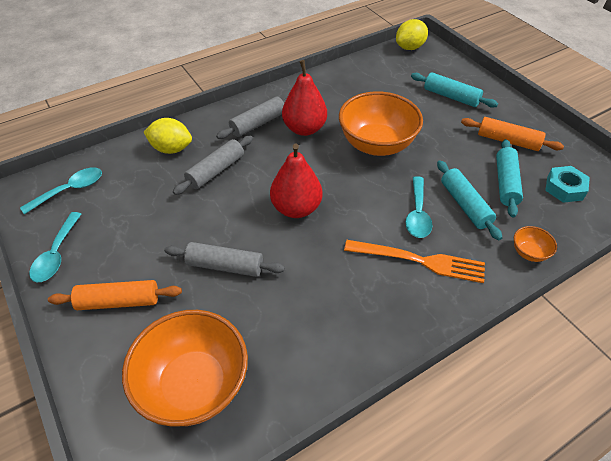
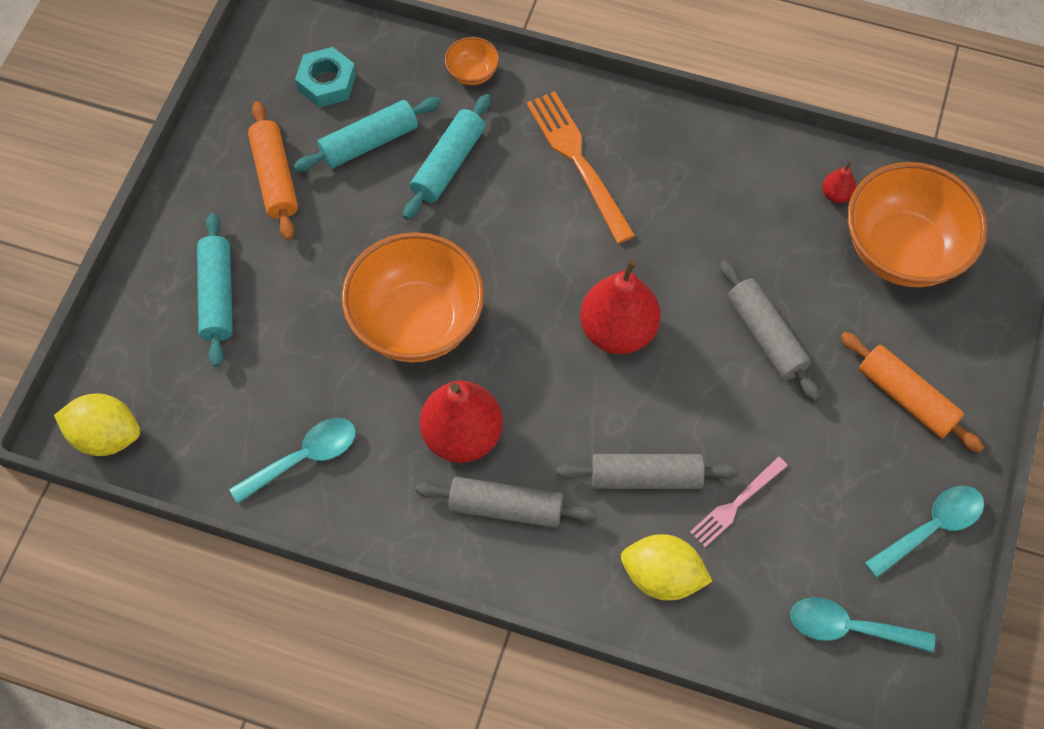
camera: 130 degrees left, 15 degrees up
yellow lemon [143,118,192,154] -> yellow lemon turned 45 degrees counterclockwise [621,534,713,601]
turquoise spoon [406,176,432,238] -> turquoise spoon moved to [229,418,356,504]
none -> pink fork [690,457,788,547]
none -> red pear [822,161,856,203]

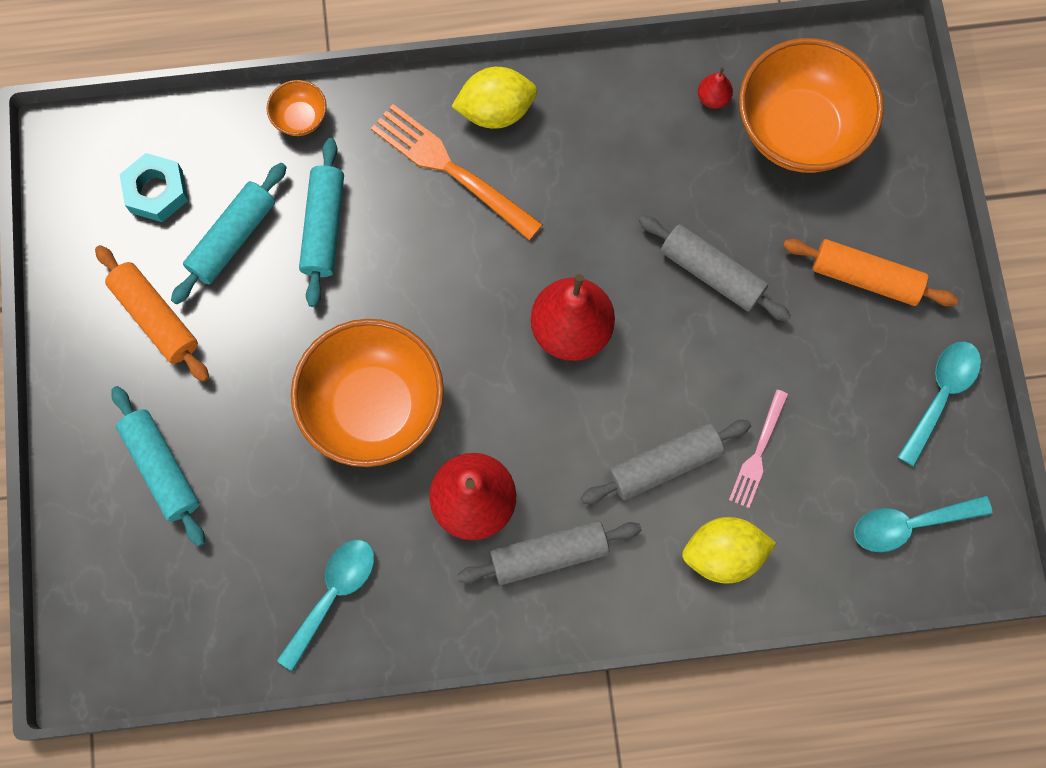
camera: 25 degrees left, 10 degrees up
yellow lemon [54,393,140,456] -> yellow lemon moved to [451,67,537,129]

